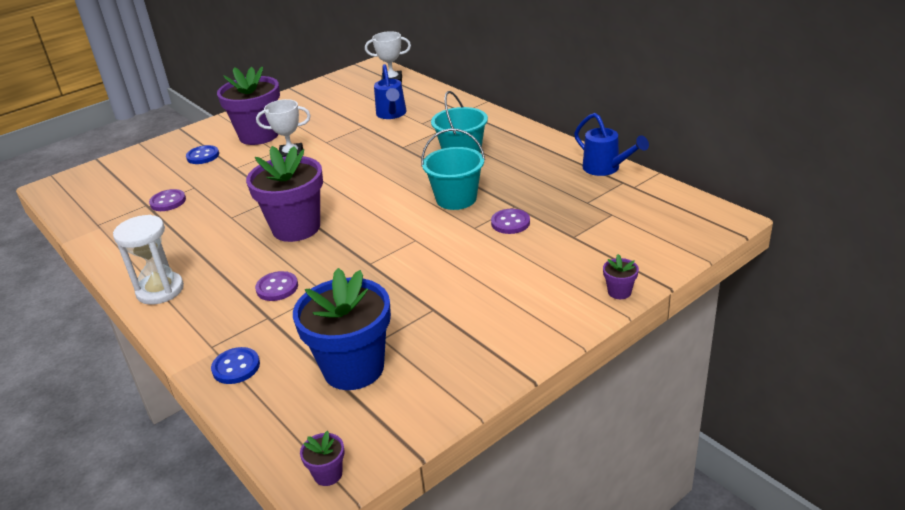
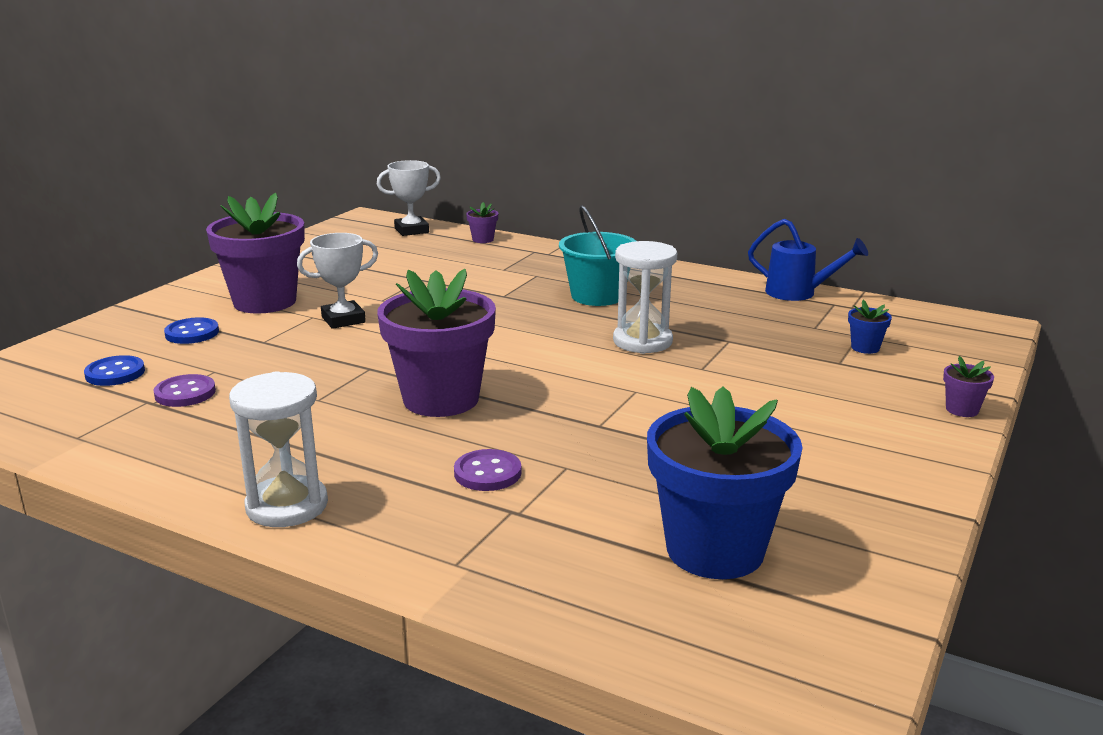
camera: 25 degrees left, 10 degrees down
blue button [211,347,260,384] -> blue button moved to [84,355,145,386]
purple flower pot [300,431,345,486] -> purple flower pot moved to [466,202,498,243]
blue watering can [374,64,407,119] -> none
turquoise bucket [421,129,485,210] -> white hourglass [613,241,677,354]
purple button [491,209,530,234] -> none
none -> blue flower pot [848,300,892,354]

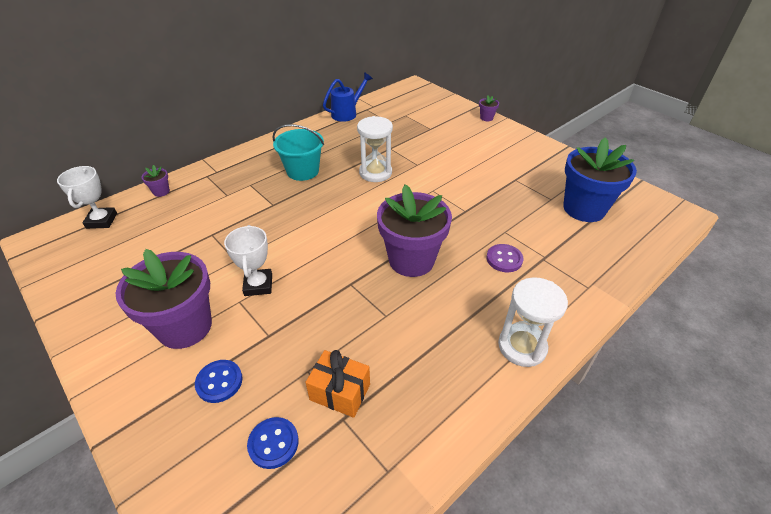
camera: 70 degrees left, 20 degrees up
purple button [154,374,216,407] -> orange gift [305,350,370,418]
blue flower pot [848,300,892,354] -> none

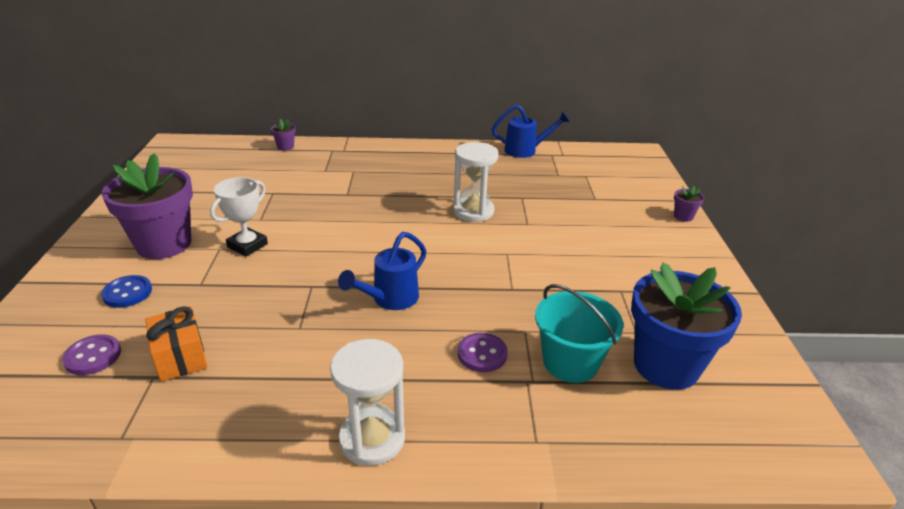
camera: 40 degrees right, 10 degrees down
white trophy [57,166,117,229] -> none
blue button [247,417,299,469] -> purple button [62,334,121,375]
turquoise bucket [272,124,324,181] -> turquoise bucket moved to [535,284,623,383]
purple flower pot [377,185,452,277] -> blue watering can [338,232,427,310]

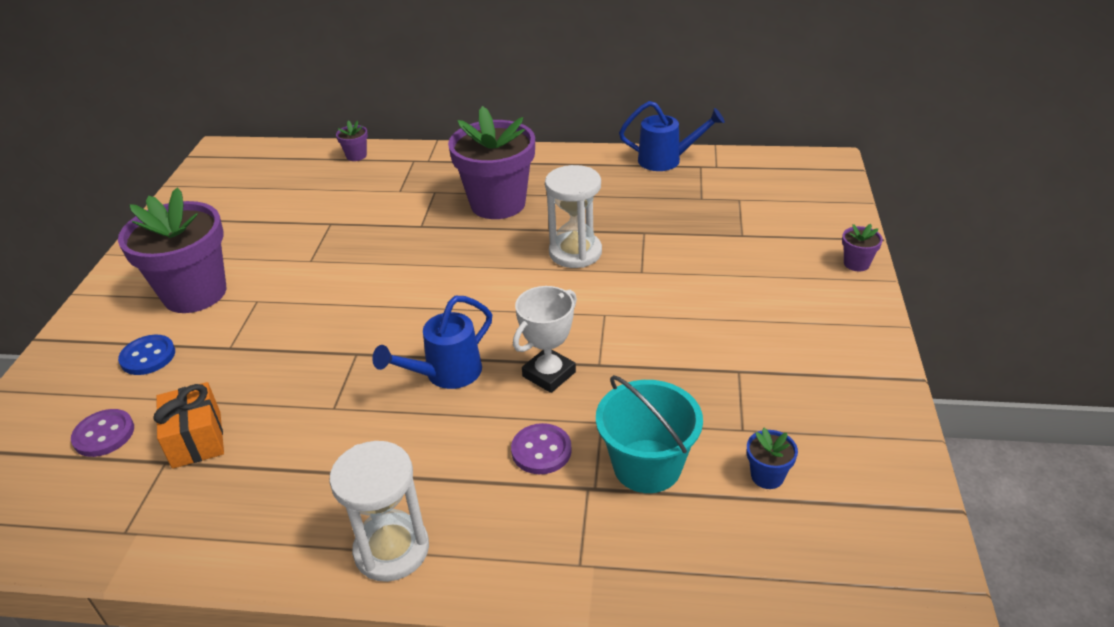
camera: 10 degrees right, 5 degrees up
white trophy [210,177,268,257] -> white trophy moved to [513,286,577,393]
blue flower pot [631,262,742,390] -> blue flower pot [747,428,798,489], size x0.40
none -> purple flower pot [448,106,535,219]

